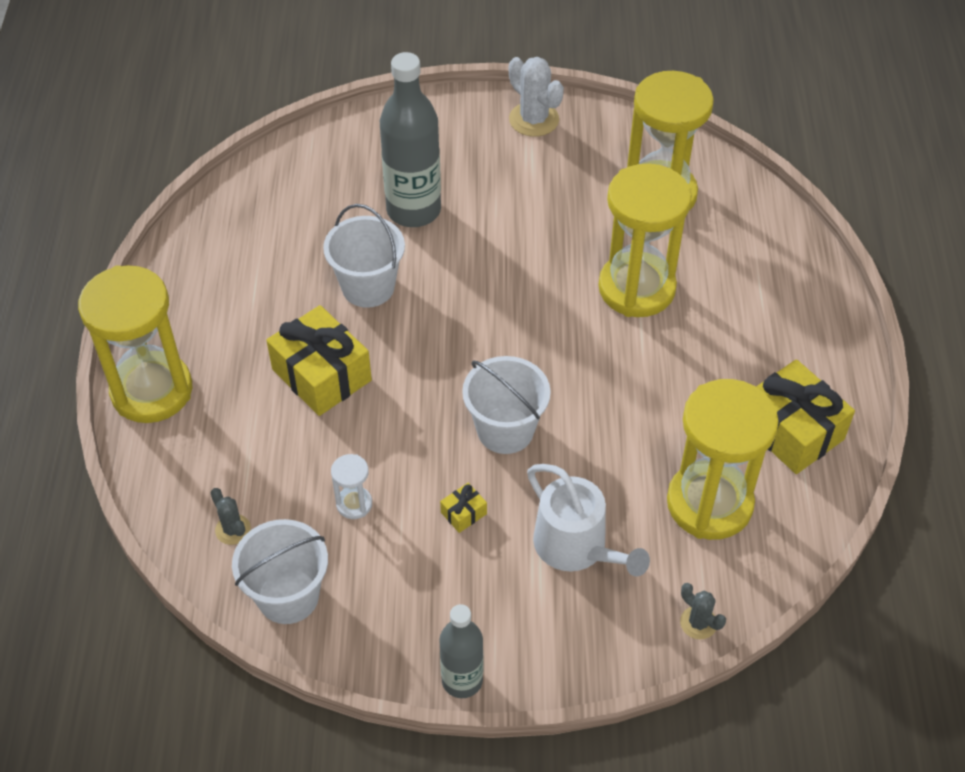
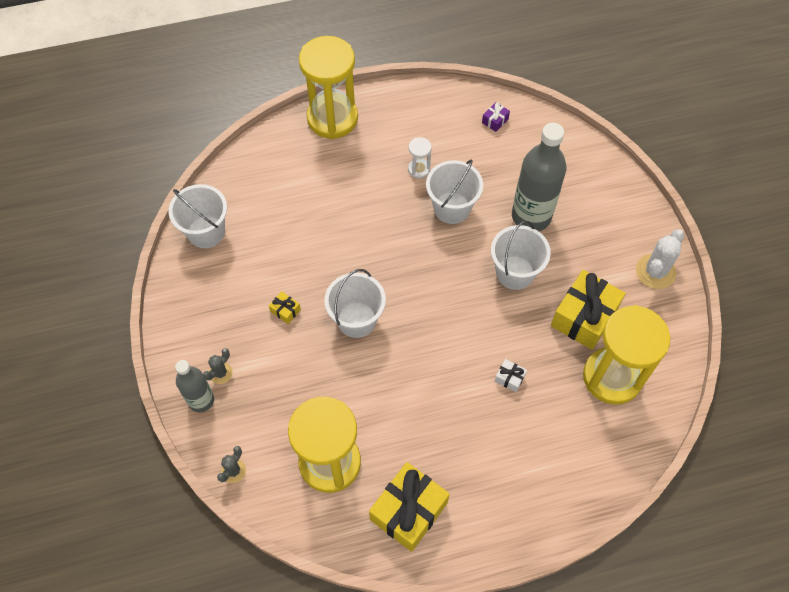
camera: 75 degrees right, 10 degrees up
grey cactus [211,488,251,545] -> grey cactus moved to [203,348,233,384]
yellow gift [266,305,372,416] -> yellow gift moved to [551,270,626,350]
white hourglass [331,454,372,519] -> white hourglass moved to [408,137,432,179]
grey bottle [439,604,483,698] -> grey bottle moved to [175,360,214,413]
white watering can [527,464,650,577] -> none
yellow hourglass [599,163,692,317] -> white gift [495,359,527,392]
none -> purple gift [482,102,510,132]
none -> white bucket [491,221,551,290]

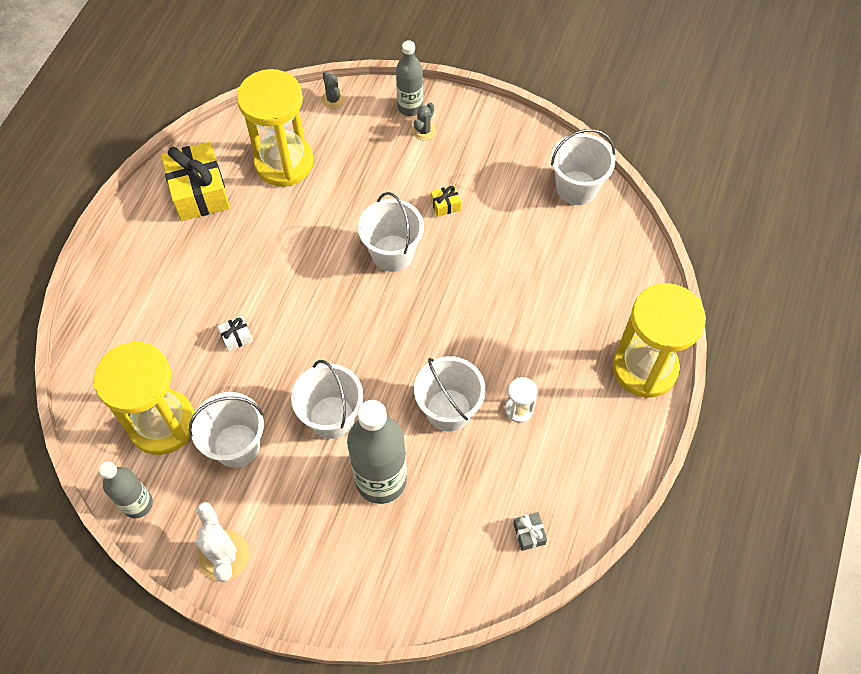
camera: 125 degrees right, 0 degrees up
grey cactus [203,348,233,384] -> grey cactus turned 45 degrees clockwise [412,102,436,140]
purple gift [482,102,510,132] -> grey gift [513,512,547,551]
yellow gift [551,270,626,350] -> white bucket [189,392,264,468]
none -> grey bottle [99,461,153,518]

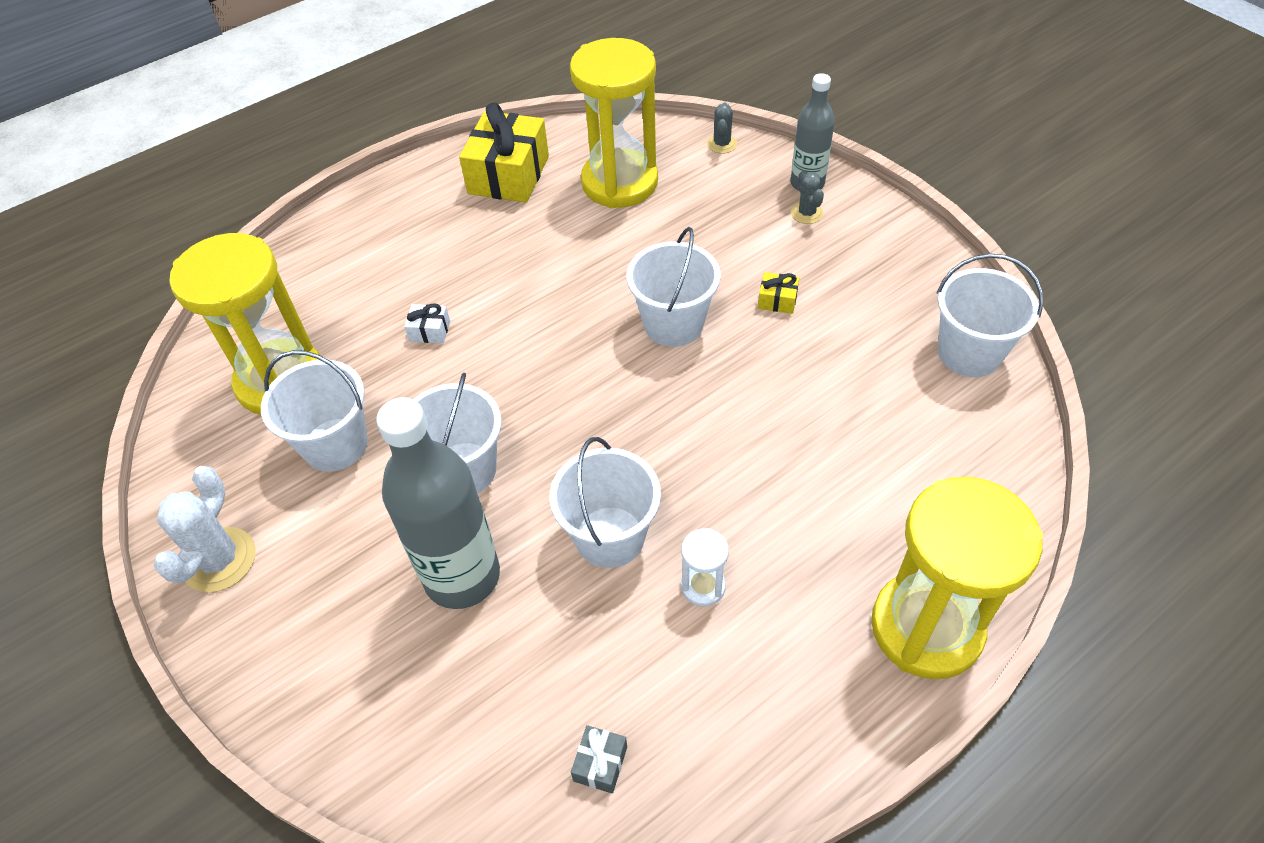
camera: 35 degrees right, 10 degrees down
grey bottle [99,461,153,518] -> none
grey cactus [412,102,436,140] -> grey cactus turned 75 degrees counterclockwise [791,170,824,224]

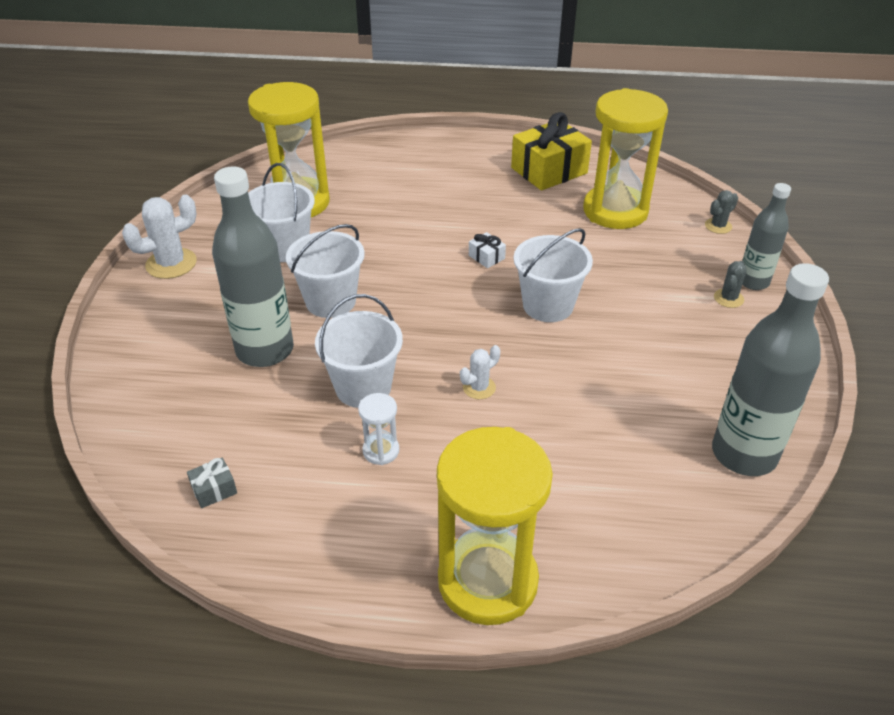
camera: 40 degrees right, 10 degrees down
white gift [404,304,450,343] -> white gift moved to [469,232,506,268]
yellow gift [758,272,799,314] -> none
white bucket [937,254,1043,377] -> grey bottle [712,263,829,476]
none -> white cactus [460,345,500,399]

